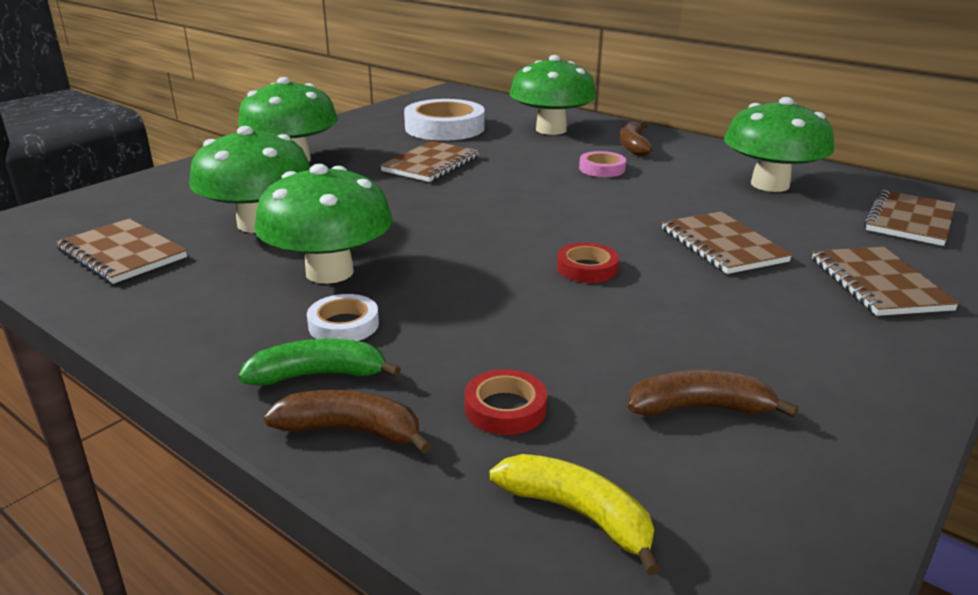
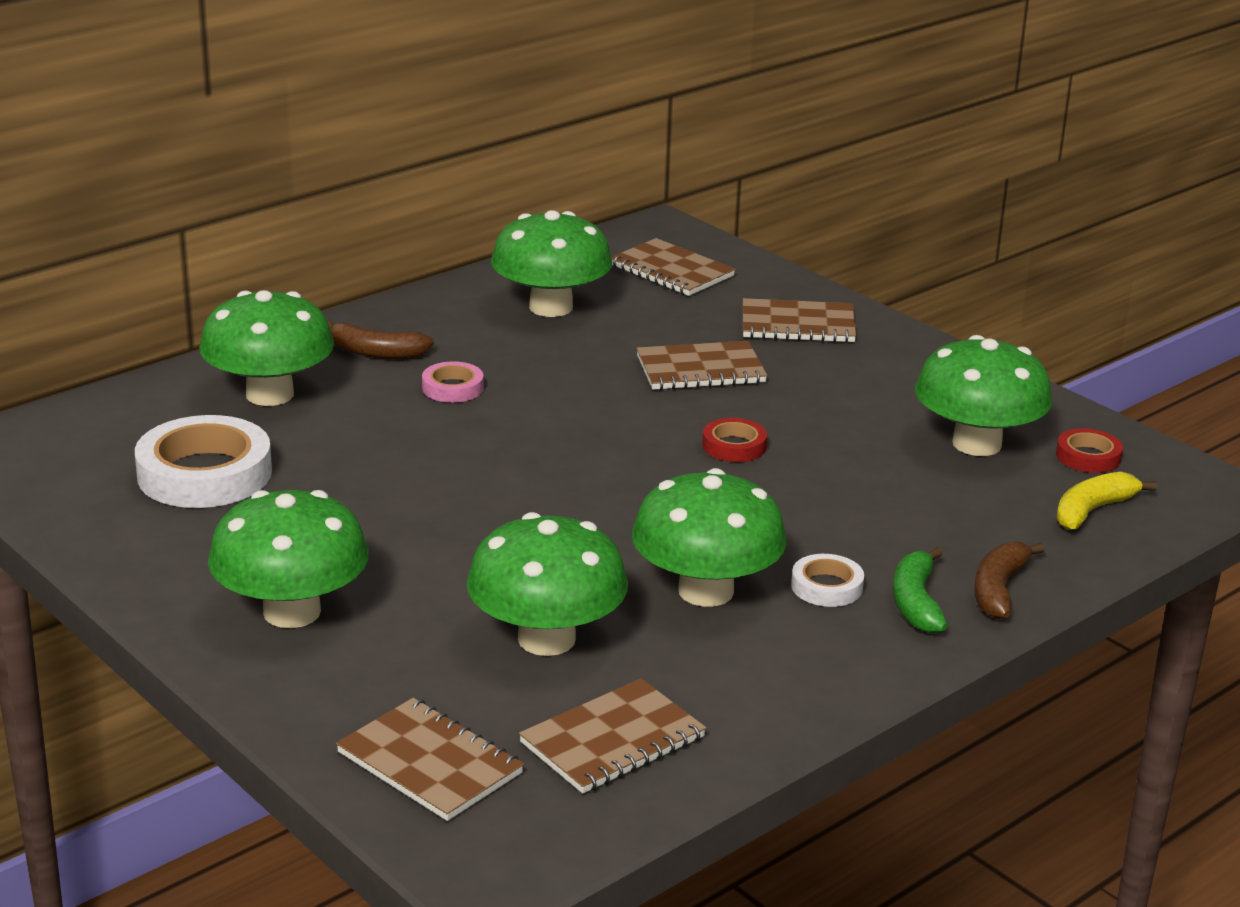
camera: 80 degrees left, 0 degrees up
brown notebook [380,141,479,182] -> brown notebook moved to [336,698,524,821]
red tape [464,369,547,435] -> red tape moved to [1056,428,1123,473]
brown banana [628,370,798,418] -> green mushroom [915,335,1053,456]

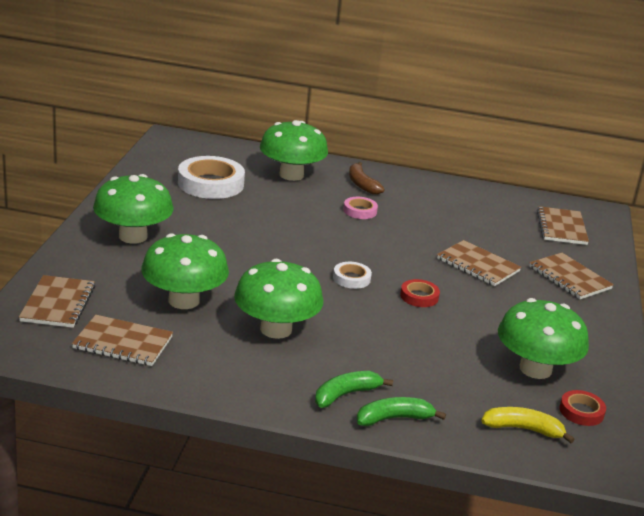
camera: 50 degrees right, 0 degrees up
green mushroom [491,210,612,317] -> none
white tape [791,554,864,607] -> white tape moved to [333,262,372,289]
brown banana [974,541,1045,619] -> green banana [357,397,446,426]

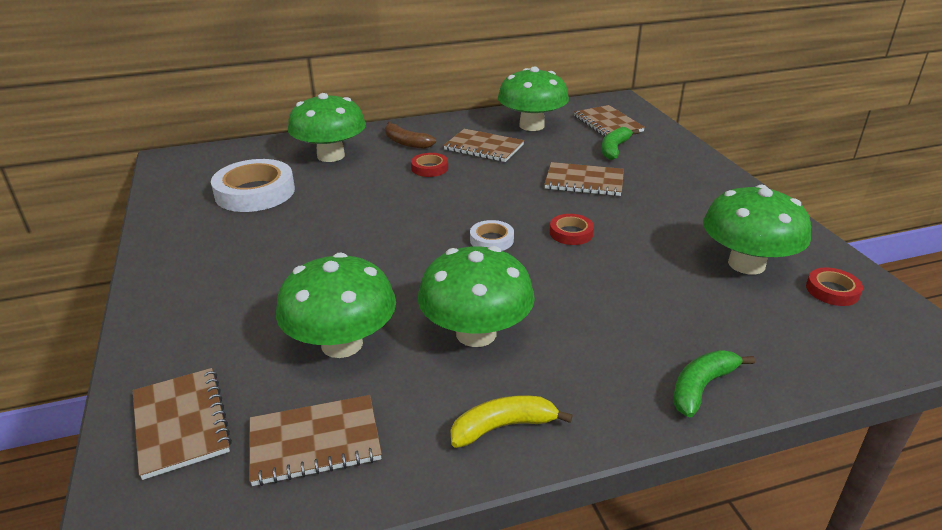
camera: 25 degrees left, 5 degrees up
green mushroom [93,174,174,244] -> green mushroom moved to [498,67,569,131]
green banana [315,371,393,408] -> green banana moved to [601,127,639,160]
pink tape [343,197,378,219] -> red tape [411,153,448,177]
yellow banana [481,407,575,443] -> yellow banana moved to [451,395,573,448]
brown notebook [529,253,614,299] -> brown notebook moved to [443,129,524,162]

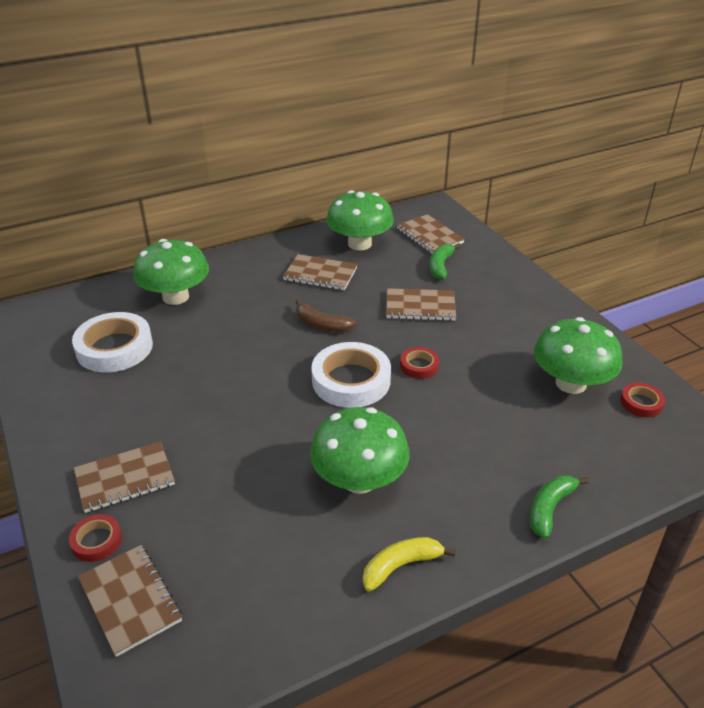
camera: 10 degrees left, 5 degrees up
brown notebook [249,395,382,486] -> brown notebook moved to [74,441,175,513]
green mushroom [276,252,396,358] -> none
brown banana [385,121,436,149] -> brown banana moved to [296,299,356,332]
red tape [411,153,448,177] -> red tape moved to [69,514,122,562]
white tape [470,220,514,251] -> white tape [311,342,391,408], size x2.00

